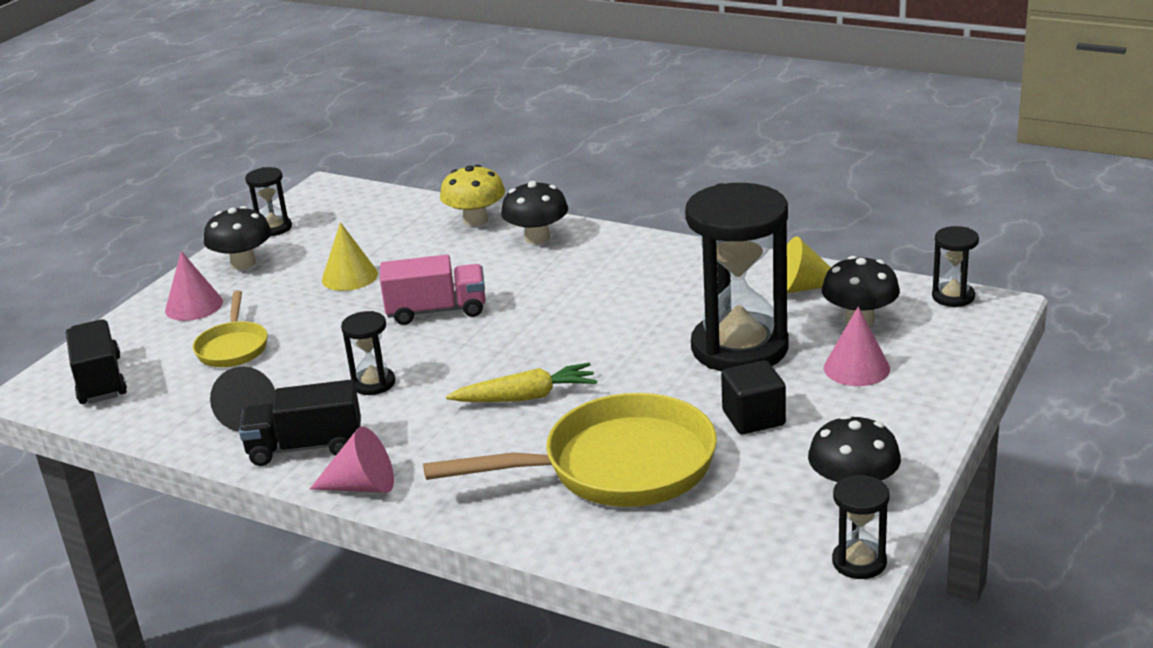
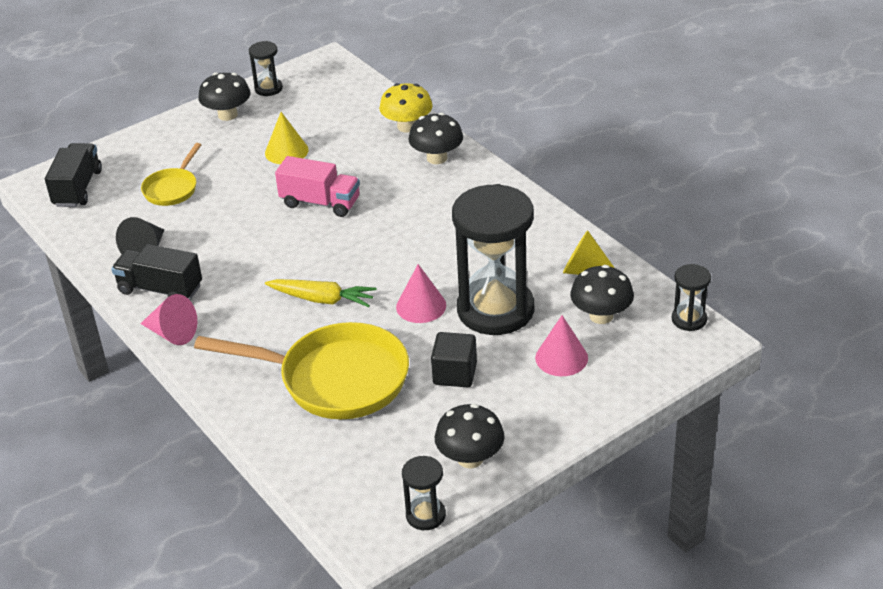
camera: 25 degrees right, 10 degrees up
pink cone [165,251,223,321] -> pink cone moved to [396,264,446,323]
black hourglass [341,311,395,395] -> none

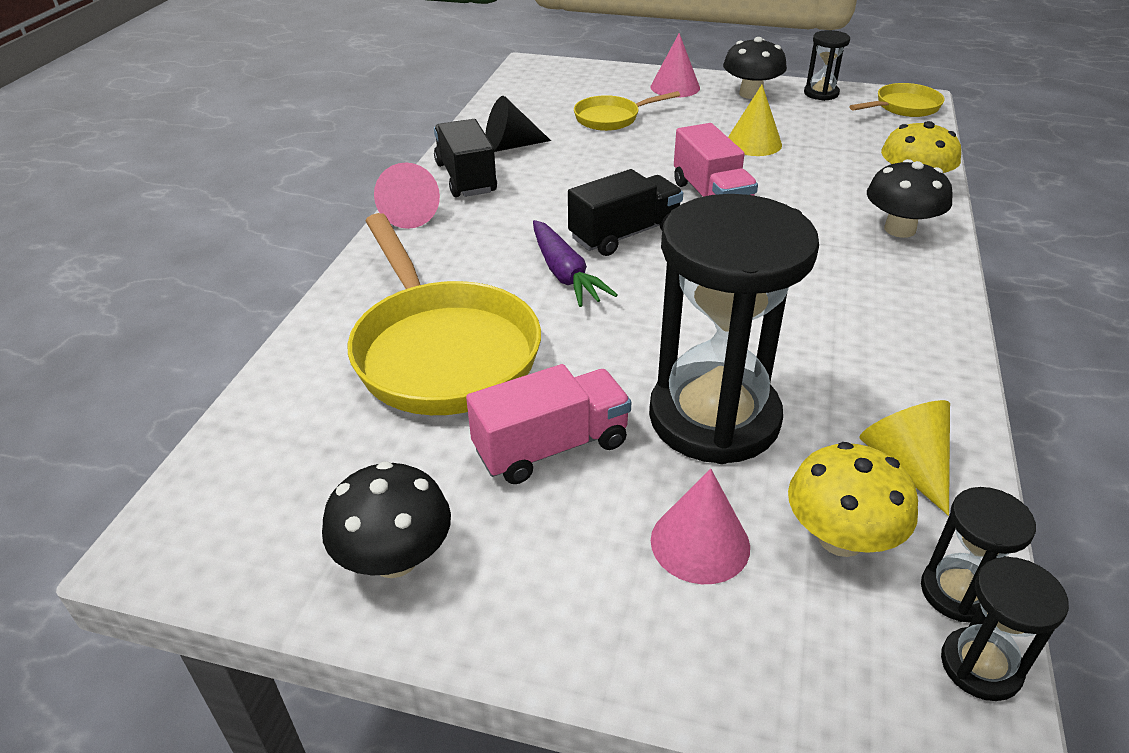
camera: 50 degrees right, 0 degrees up
black truck [45,143,102,207] -> black truck moved to [568,169,683,256]
yellow carrot [265,279,377,307] -> purple carrot [533,220,618,307]
pink cone [396,264,446,323] -> pink cone moved to [650,33,700,98]
black hourglass [402,456,446,530] -> black hourglass moved to [921,487,1036,623]
black cube [431,332,477,388] -> pink truck [466,364,632,484]
black mushroom [570,265,634,324] -> yellow mushroom [788,442,918,557]
none -> yellow pan [849,83,945,117]

